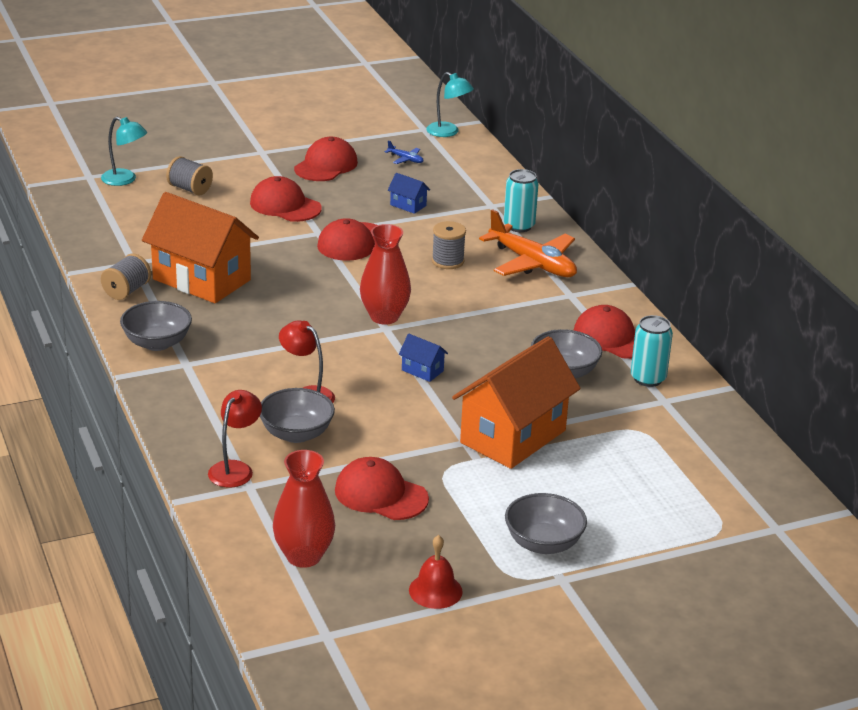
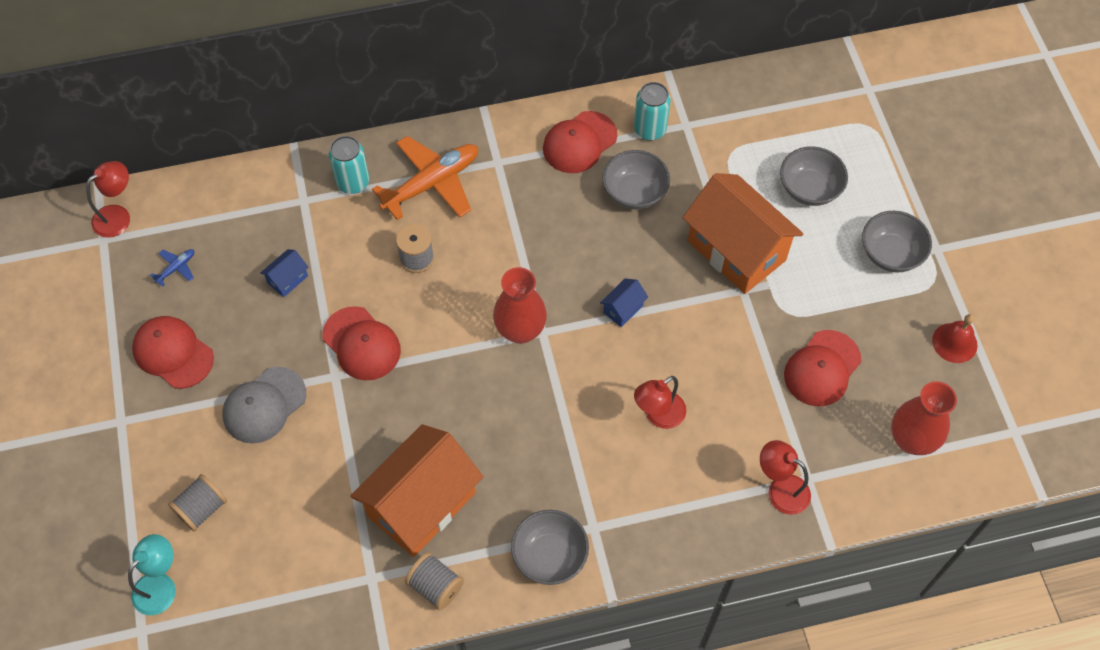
camera: 80 degrees left, 30 degrees up
red cap [250,176,322,222] -> grey cap [222,367,306,444]
grey bowl [260,388,335,443] -> grey bowl moved to [780,146,848,206]
turquoise lamp [426,72,474,137] -> red lamp [86,161,130,238]

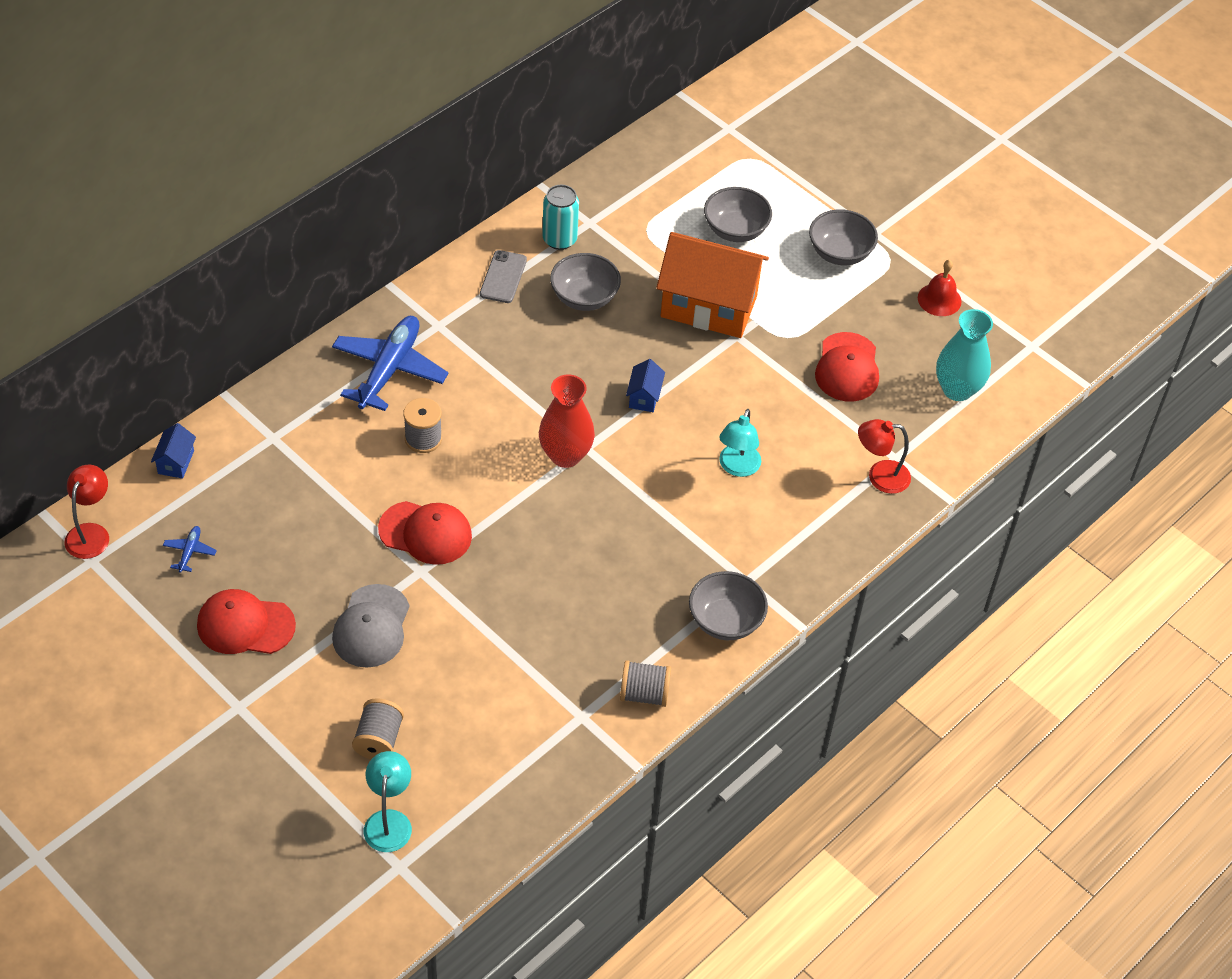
camera: 35 degrees left, 10 degrees down
blue house [260,249,309,297] -> blue house moved to [151,423,196,479]
turquoise can [329,136,369,194] -> none
orange house [350,424,483,557] -> none
orange plane [372,136,478,220] -> blue plane [332,316,448,411]
red cap [543,111,617,173] -> grey phone [480,250,527,303]
red lamp [634,376,686,429] -> turquoise lamp [719,409,761,477]
red vase [891,381,957,455] -> turquoise vase [936,309,993,401]

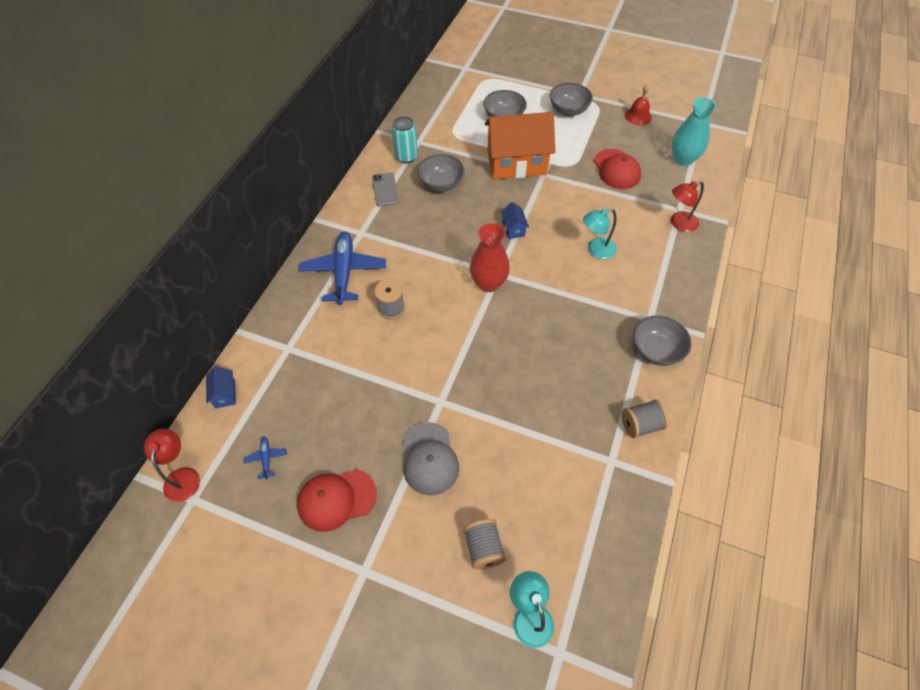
camera: 20 degrees left, 5 degrees up
red cap [378,501,472,565] -> none
turquoise lamp [719,409,761,477] -> turquoise lamp turned 75 degrees clockwise [583,208,617,259]

